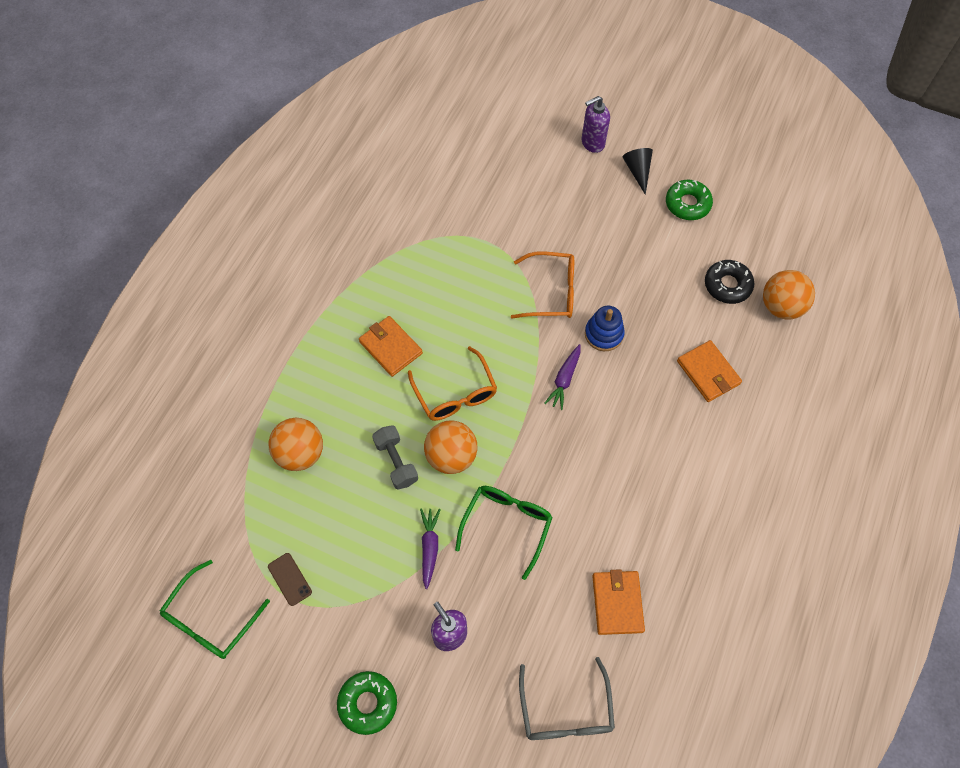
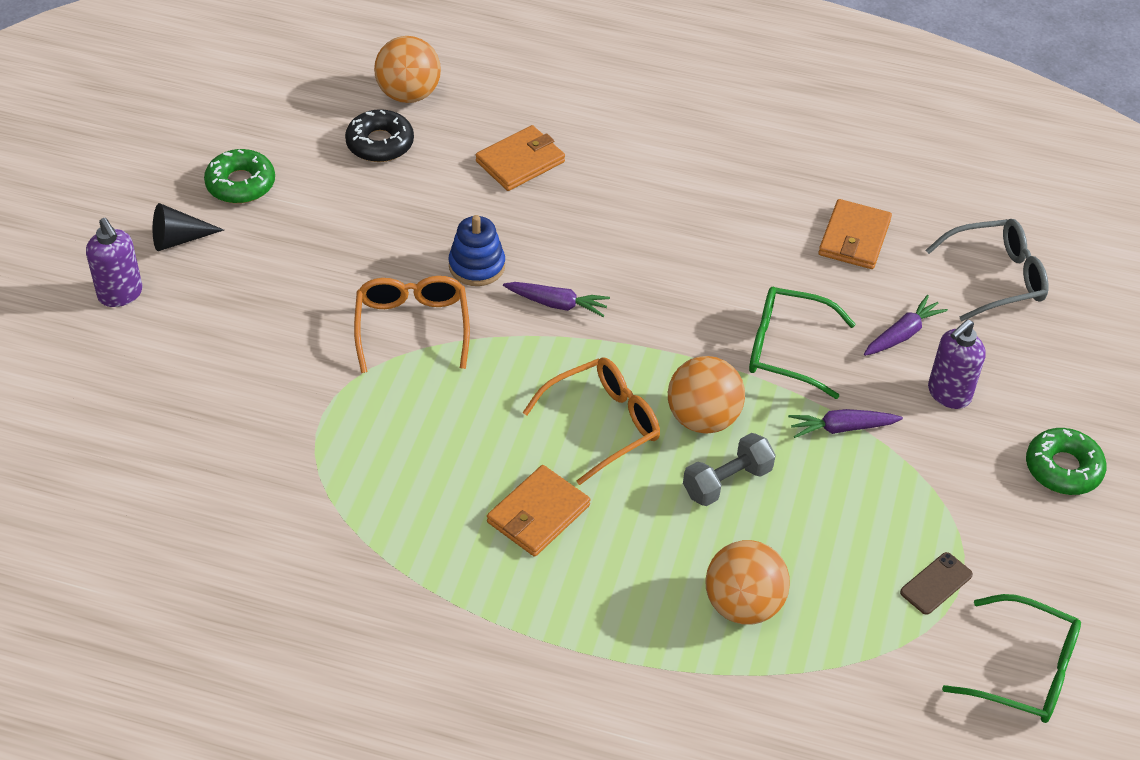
camera: 100 degrees left, 15 degrees down
orange wallet [592,569,645,635] -> orange wallet turned 60 degrees counterclockwise [818,199,892,269]
none -> purple carrot [864,295,948,356]

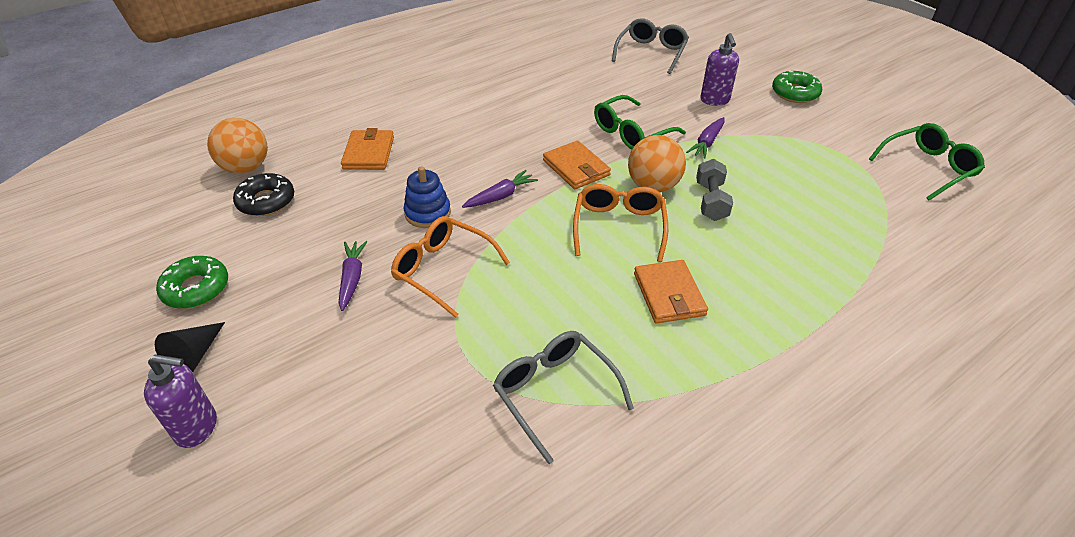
camera: 50 degrees left, 5 degrees down
orange ball [705,540,790,625] -> none
orange wallet [818,199,892,269] -> orange wallet moved to [543,141,611,189]
purple carrot [864,295,948,356] -> purple carrot moved to [339,241,368,311]
brown phone [900,552,973,615] -> none
none -> grey glasses [493,331,634,464]

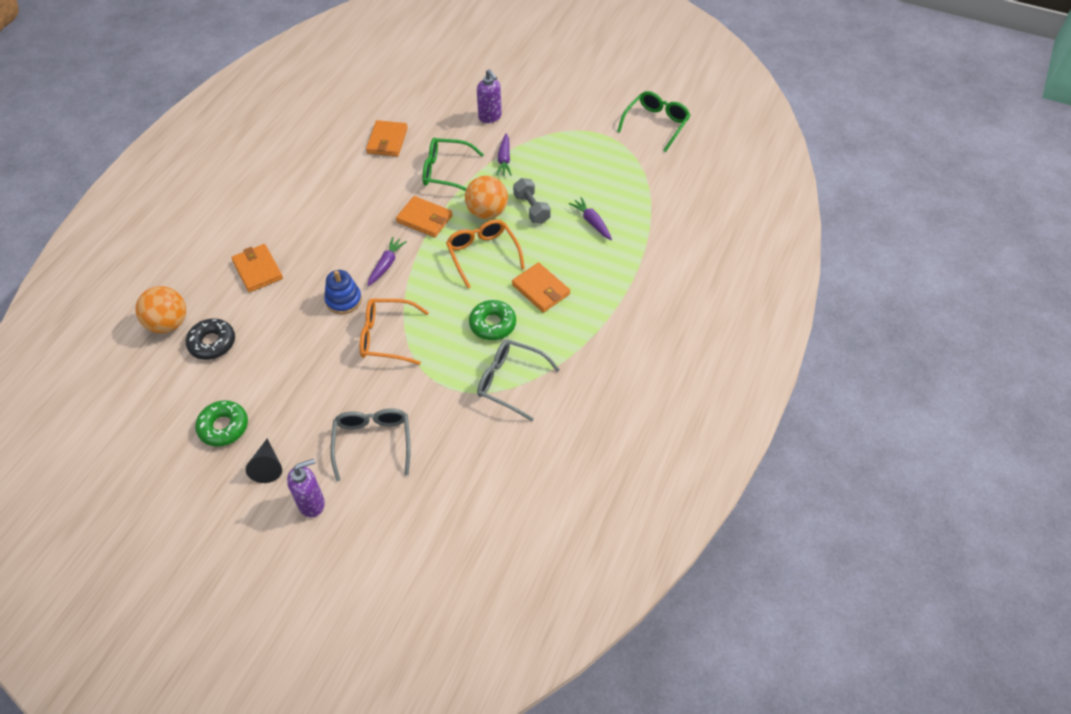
camera: 30 degrees left, 10 degrees up
purple carrot [339,241,368,311] -> purple carrot moved to [569,197,612,240]
green glasses [594,95,686,149] -> green glasses turned 75 degrees clockwise [422,138,484,191]
grey glasses [612,18,689,74] -> grey glasses moved to [330,408,411,481]
green donut [772,71,822,103] -> green donut moved to [469,300,516,340]
none -> orange wallet [366,120,408,156]

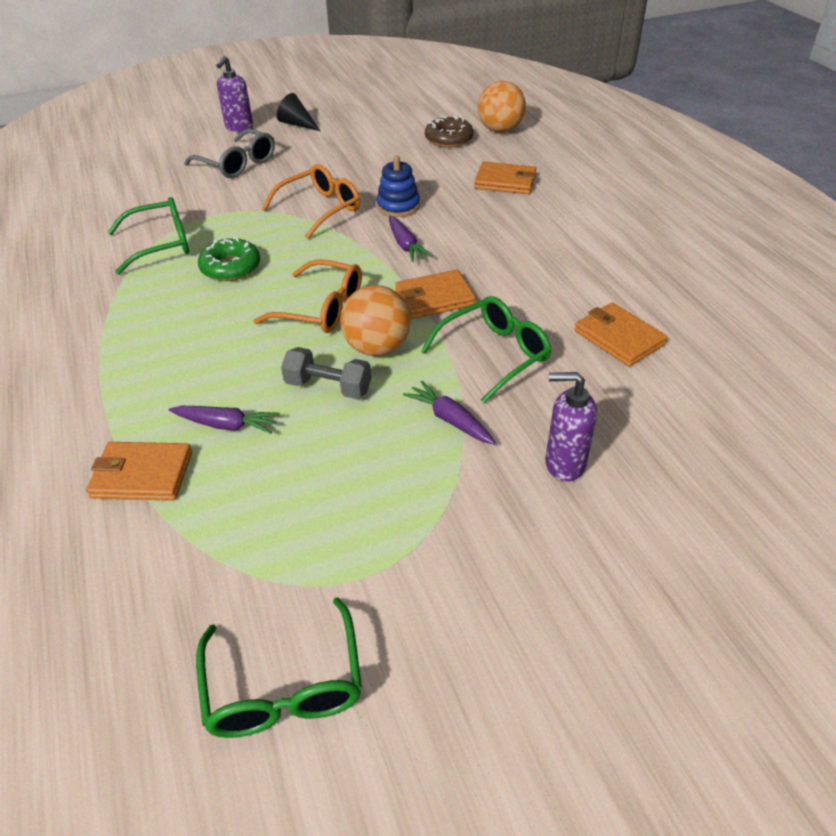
camera: 135 degrees right, 10 degrees down
black donut [186,318,235,360] -> brown donut [425,116,474,148]
green donut [195,400,248,447] -> none
grey glasses [477,340,560,421] -> green glasses [108,197,189,275]
orange wallet [512,262,570,313] -> orange wallet moved to [86,442,192,501]

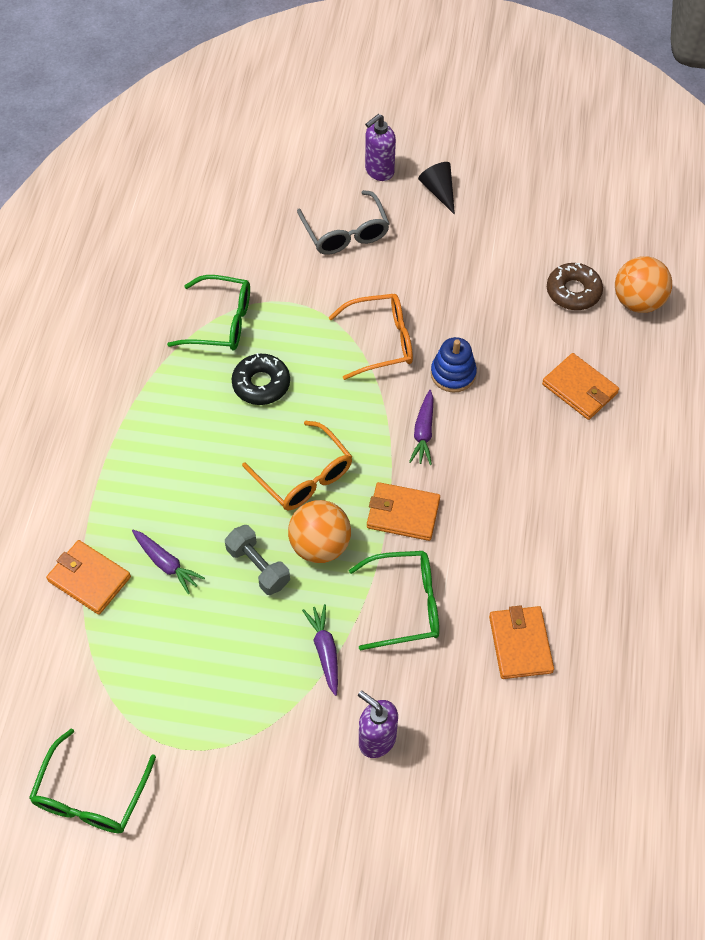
camera: 30 degrees right, 15 degrees up
green donut [198,237,260,281] -> black donut [231,353,290,405]

